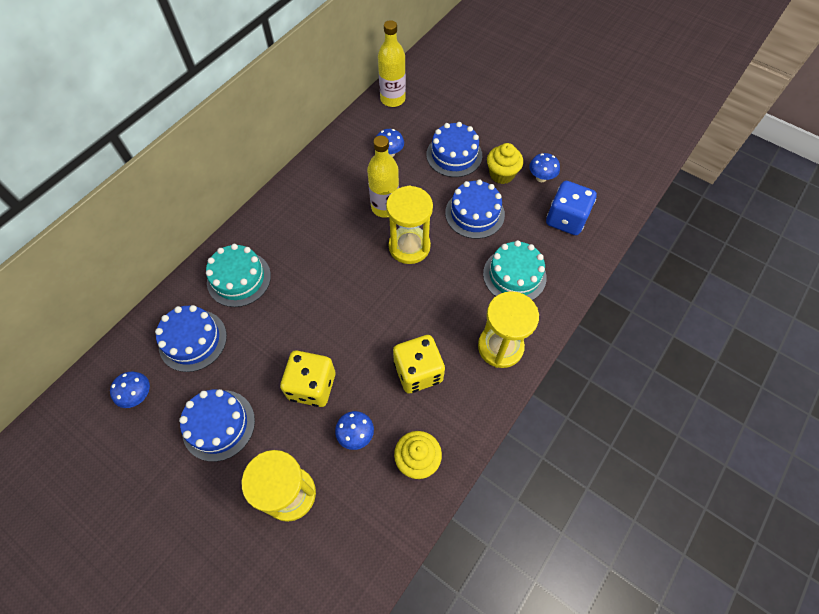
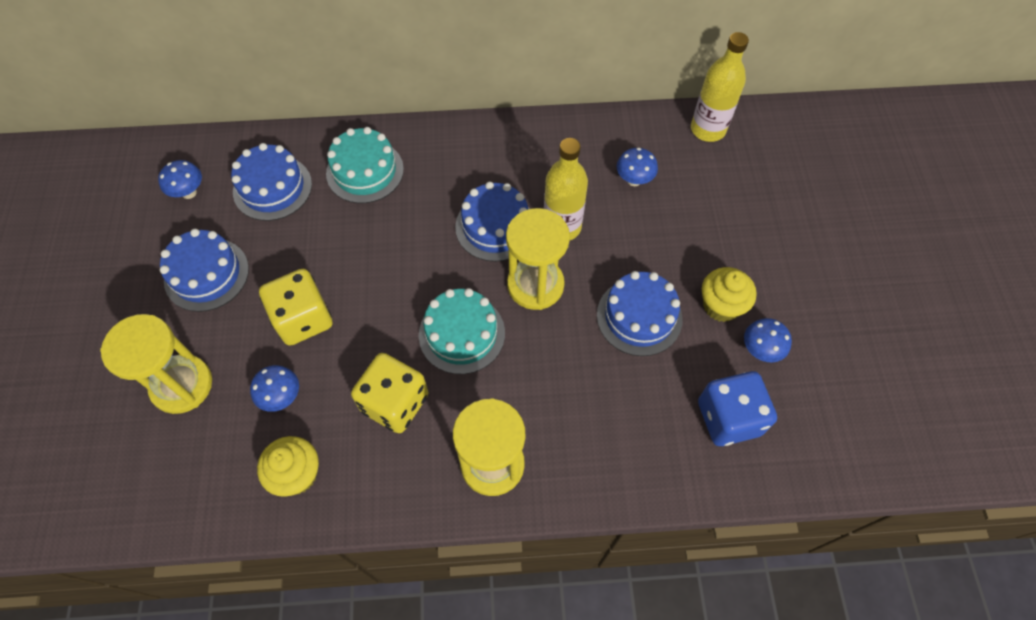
camera: 50 degrees right, 0 degrees up
blue cake [426,122,482,177] -> blue cake moved to [455,181,529,262]
turquoise cake [483,240,547,300] -> turquoise cake moved to [419,288,505,374]

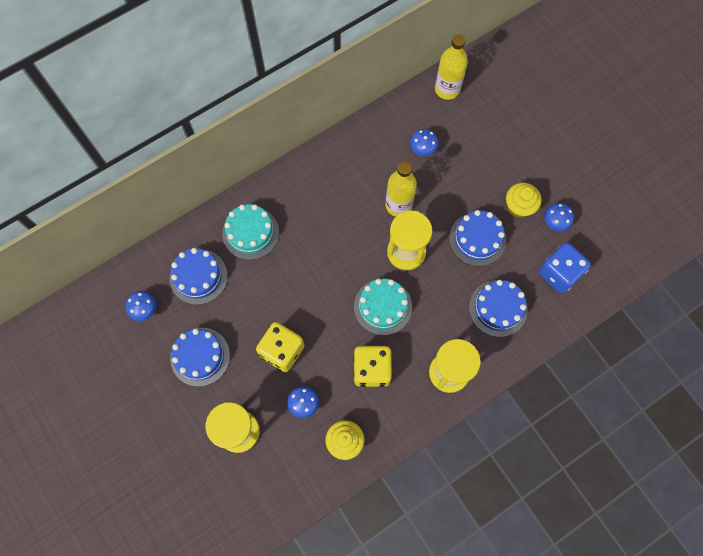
camera: 30 degrees left, 10 degrees up
blue cake [455,181,529,262] -> blue cake moved to [469,280,528,337]

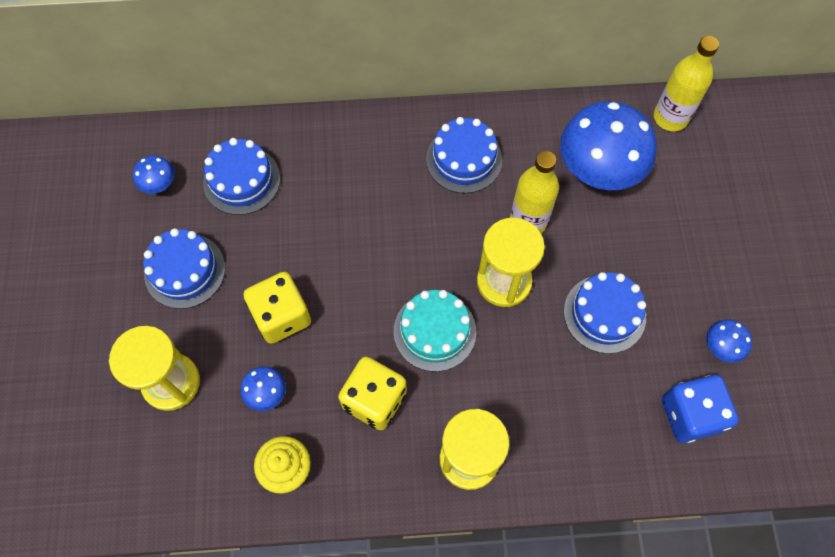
camera: 30 degrees right, 5 degrees down
turquoise cake [222,204,279,260] -> none
blue mushroom [410,129,439,156] -> blue mushroom [560,101,657,191], size x2.28
blue cake [469,280,528,337] -> blue cake moved to [426,117,502,193]
yellow cupcake [506,183,542,218] -> none

